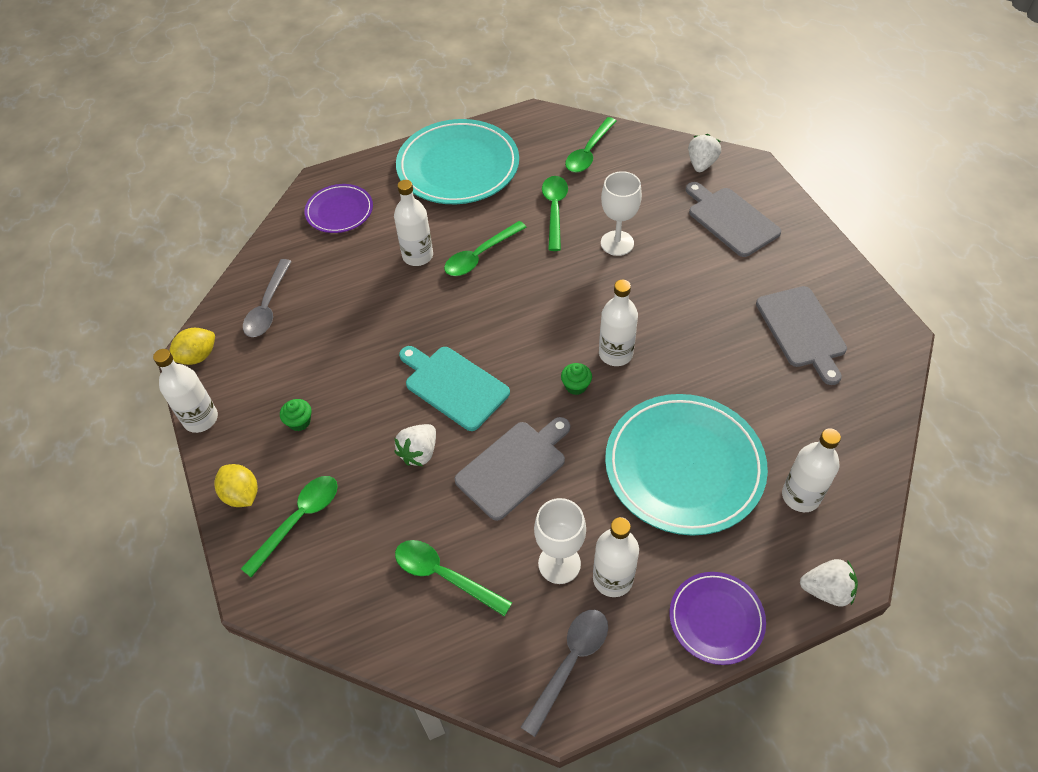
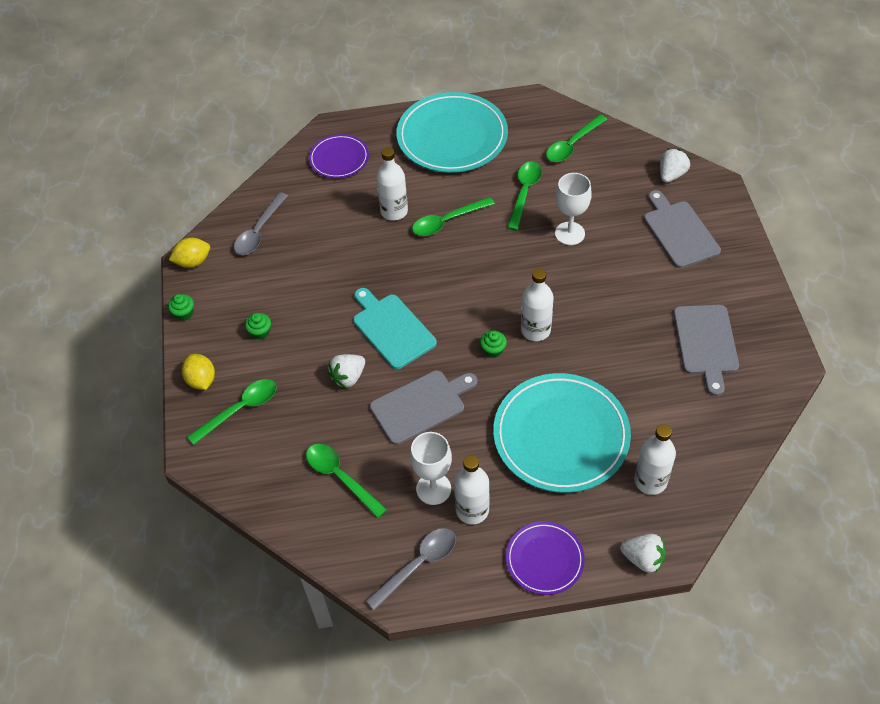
camera: 15 degrees right, 0 degrees up
white bottle [153,349,218,433] -> green cupcake [168,294,194,321]

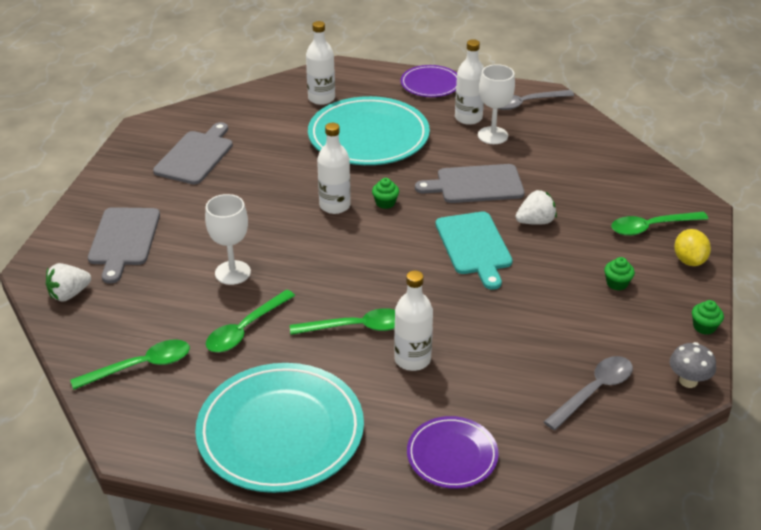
camera: 160 degrees left, 15 degrees down
yellow lemon [169,238,210,268] -> grey mushroom [670,342,716,388]
green spoon [306,444,387,518] -> none
white strawberry [620,534,666,573] -> none

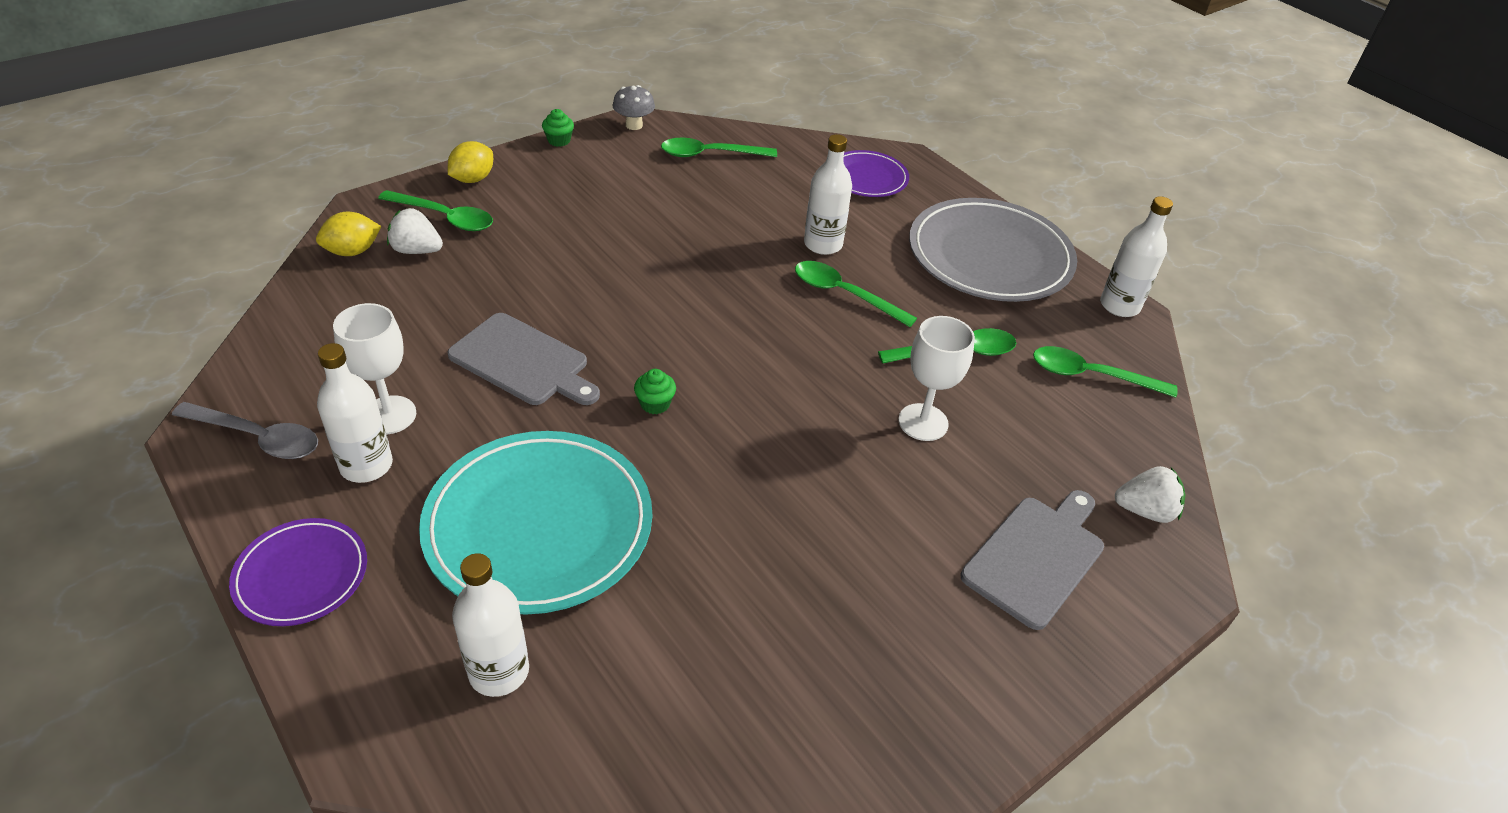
camera: 145 degrees left, 5 degrees up
grey cutting board [153,122,233,185] -> none
turquoise plate [195,363,364,493] -> grey plate [909,198,1077,302]
white bottle [317,123,351,214] -> white bottle moved to [1100,196,1173,317]
turquoise cutting board [436,212,513,290] -> none
white strawberry [516,190,557,225] -> white strawberry moved to [387,208,443,254]
grey spoon [544,356,633,430] -> green spoon [661,138,777,157]
green cupcake [604,257,635,290] -> none
none -> yellow lemon [316,212,382,256]

